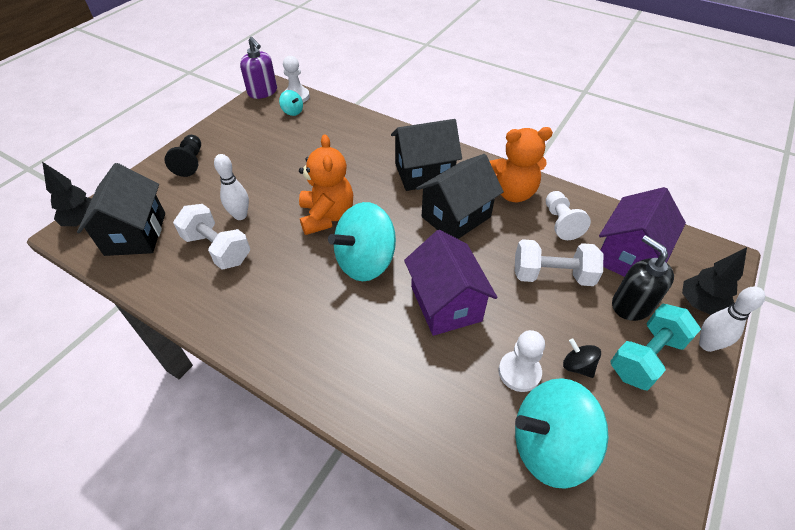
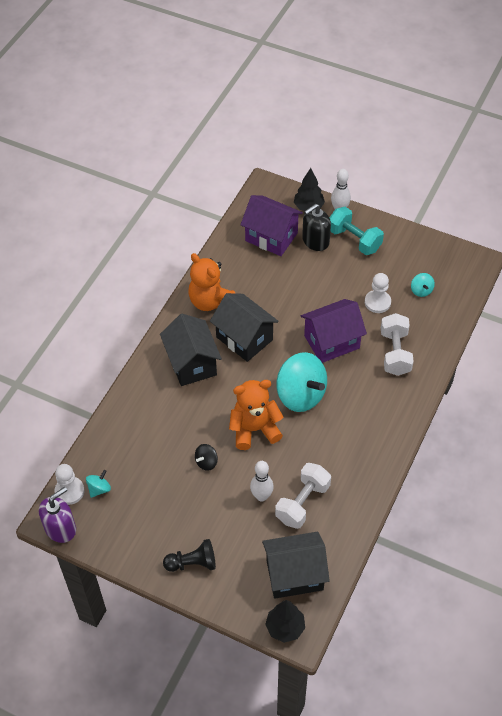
camera: 95 degrees left, 5 degrees up
orange teddy bear [490,127,553,202] -> orange teddy bear turned 150 degrees clockwise [188,253,235,311]
white dumbbell [515,239,603,286] -> white dumbbell moved to [381,313,414,376]
turquoise spinning top [515,378,609,489] -> turquoise spinning top [411,273,435,297], size x0.44
white pawn [546,191,591,240] -> none
black spinning top [563,338,601,378] -> black spinning top moved to [195,444,218,471]

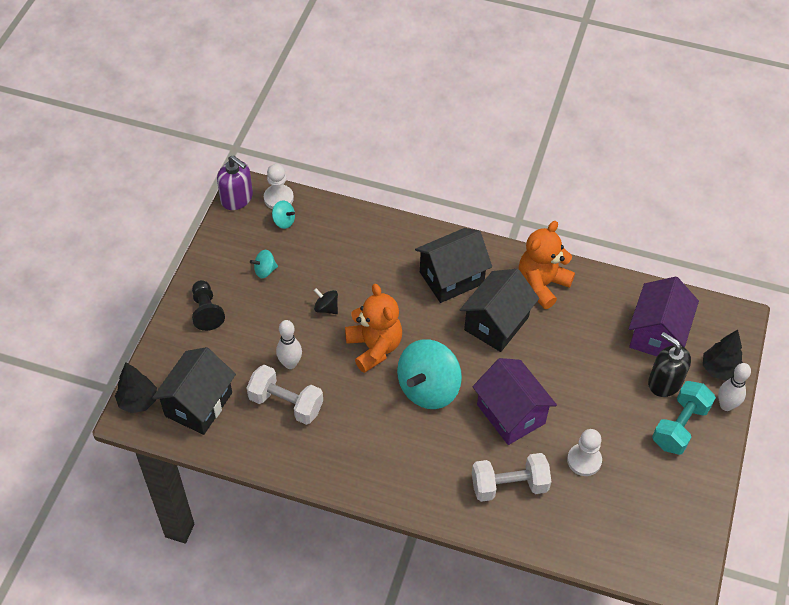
camera: 80 degrees right, 0 degrees up
black house [262,532,330,599] -> black house turned 45 degrees clockwise [152,347,236,435]
turquoise spinning top [411,273,435,297] -> turquoise spinning top moved to [250,250,278,278]

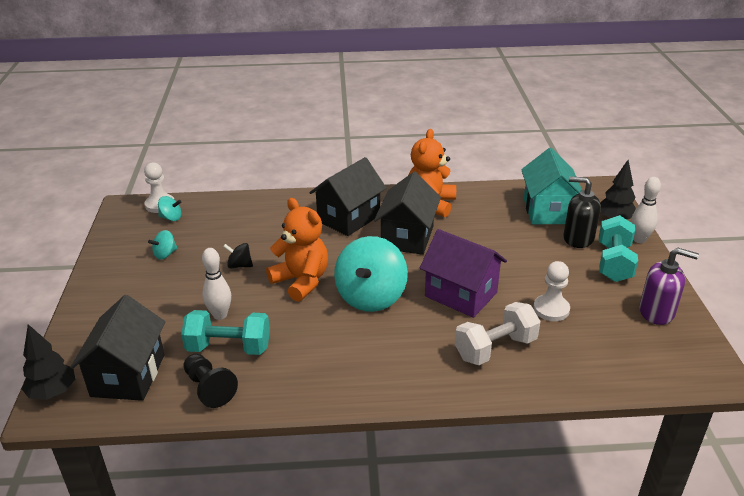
camera: 20 degrees left, 20 degrees down
black pawn [192,280,225,331] -> black pawn moved to [183,354,238,408]
purple soap dispenser [217,155,253,210] -> purple soap dispenser moved to [639,248,699,325]
white dumbbell [247,365,323,425] -> turquoise dumbbell [181,310,270,355]
purple house [629,277,699,356] -> turquoise house [521,148,582,224]

